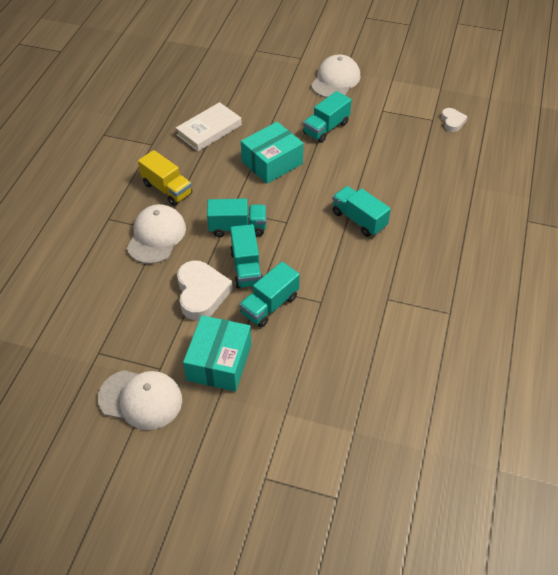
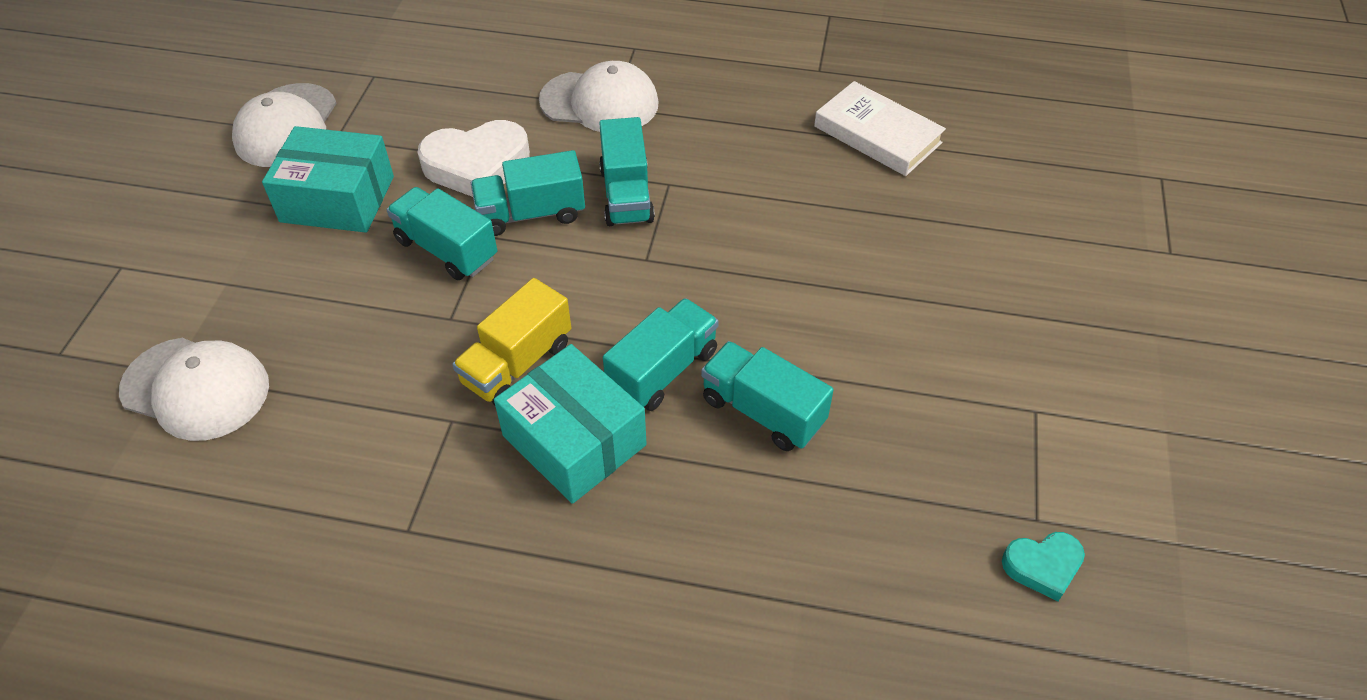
camera: 85 degrees right, 0 degrees up
yellow truck [138,150,192,206] -> yellow truck moved to [452,278,571,405]
turquoise box [241,122,304,184] -> turquoise box moved to [494,344,647,504]
turquoise truck [303,91,352,143] -> turquoise truck moved to [701,341,834,451]
white cap [311,54,360,98] -> white cap moved to [119,338,269,441]
white heart [441,108,468,132] -> turquoise heart [1002,532,1085,601]

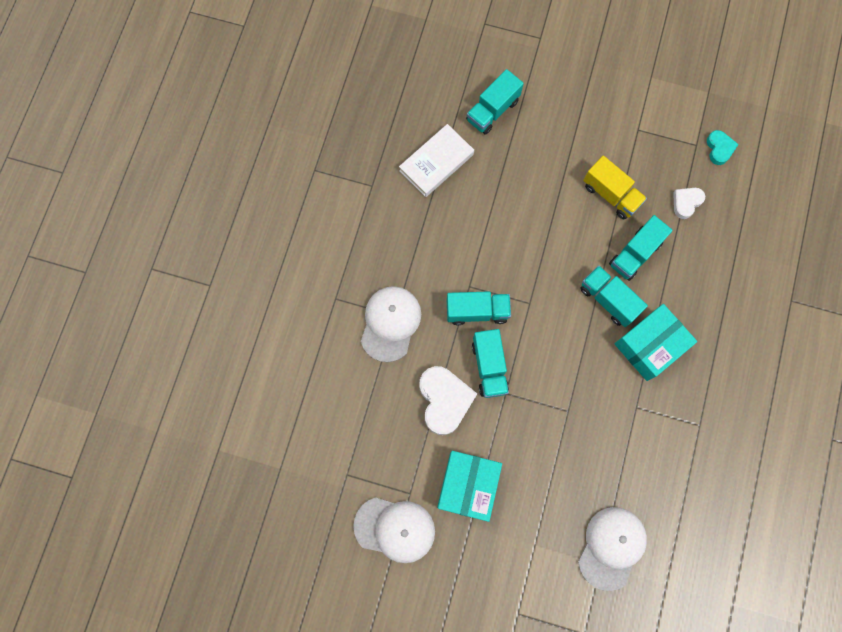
camera: 85 degrees left, 25 degrees up
turquoise truck [387,187,497,280] -> turquoise truck moved to [466,69,524,135]
yellow truck [452,278,571,405] -> yellow truck moved to [583,156,647,219]
none -> white heart [673,188,705,219]

